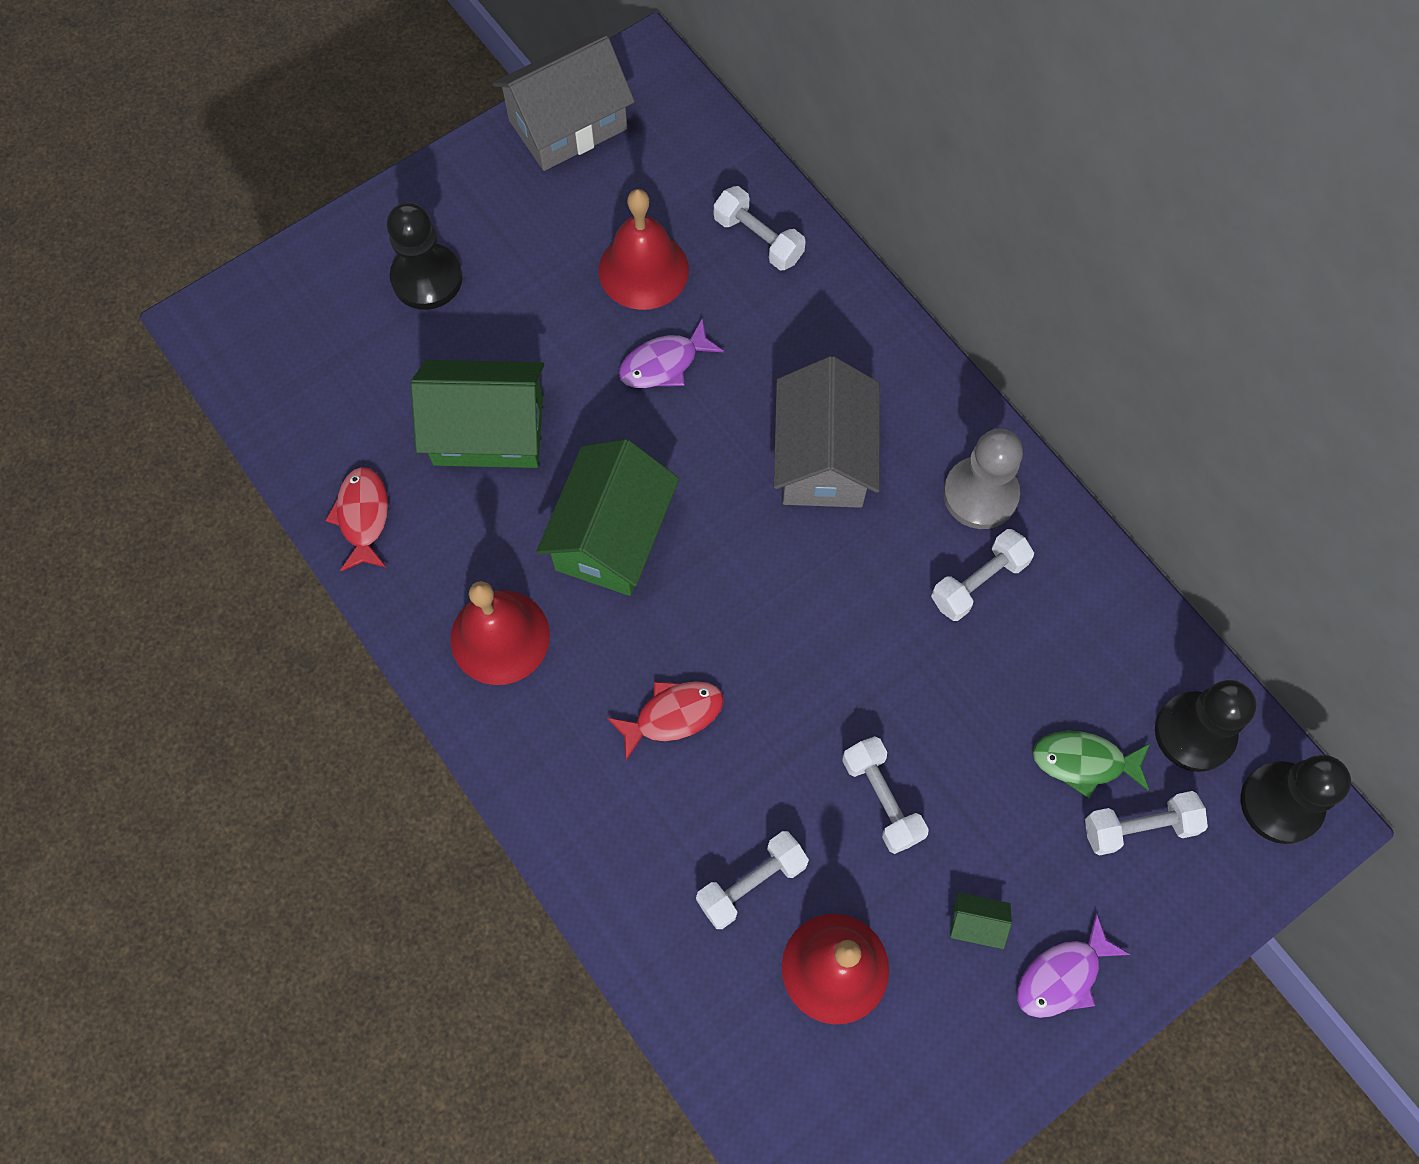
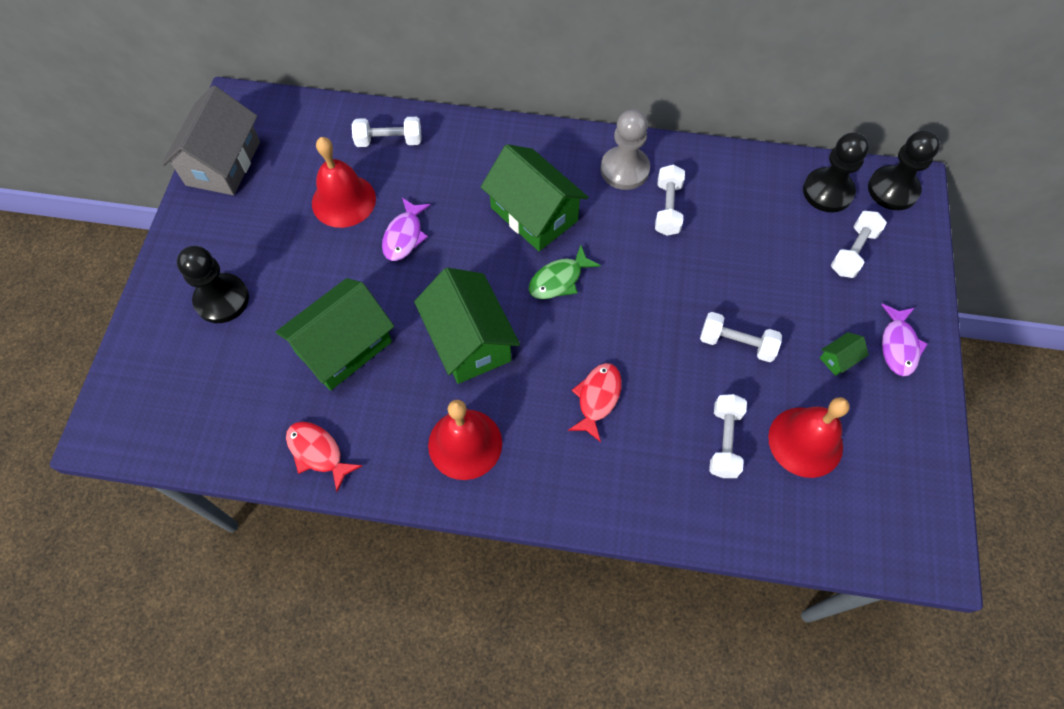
camera: 45 degrees left, 5 degrees down
grey house [774,356,880,508] -> green house [481,144,588,251]
green fish [1033,731,1150,798] -> green fish moved to [529,245,601,299]

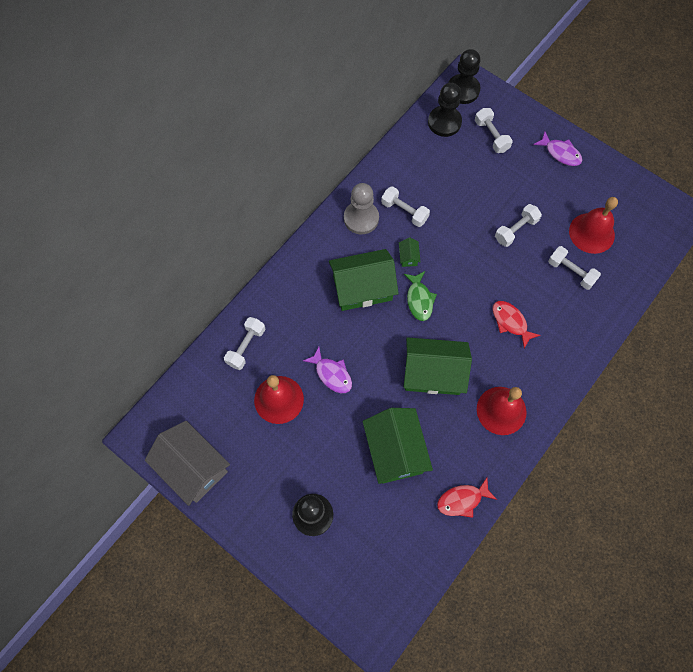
camera: 60 degrees left, 5 degrees up
green house [820,332,869,376] -> green house moved to [399,237,421,267]

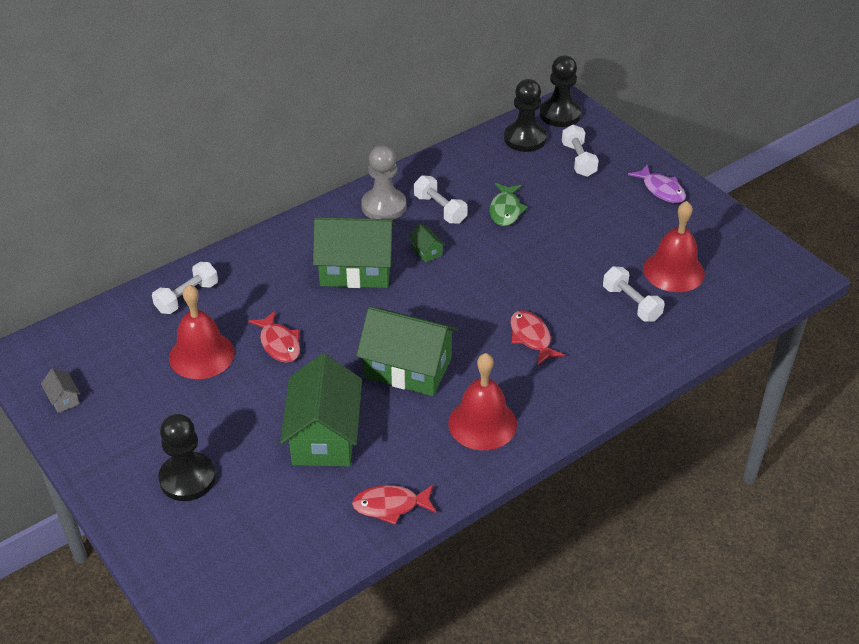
camera: 15 degrees right, 25 degrees down
grey house [145,421,230,506] -> grey house [41,368,80,413], size x0.40
purple fish [303,347,352,393] -> red fish [248,311,300,363]
green house [399,237,421,267] -> green house turned 45 degrees counterclockwise [408,223,446,263]
green fish [404,271,437,321] -> green fish moved to [490,183,528,226]
white dumbbell [495,204,542,247] -> none

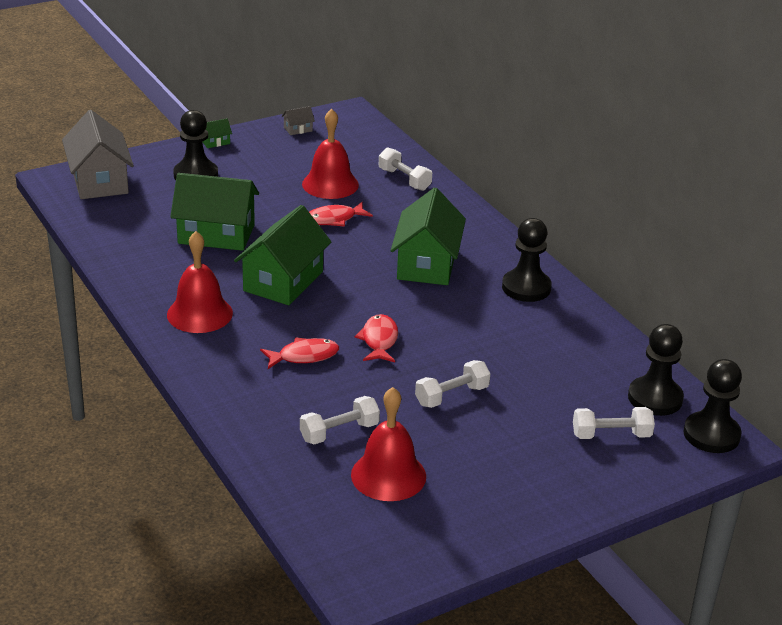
camera: 95 degrees right, 10 degrees down
red fish [352,485,436,525] -> red fish moved to [355,314,398,362]
grey pawn [361,145,406,220] -> black pawn [502,218,552,302]
green house [408,223,446,263] -> green house moved to [202,118,232,148]
white dumbbell [414,175,468,224] -> white dumbbell moved to [415,360,491,408]
green fish [490,183,528,226] -> none
purple fish [628,165,686,203] -> none
none -> grey house [62,110,134,199]

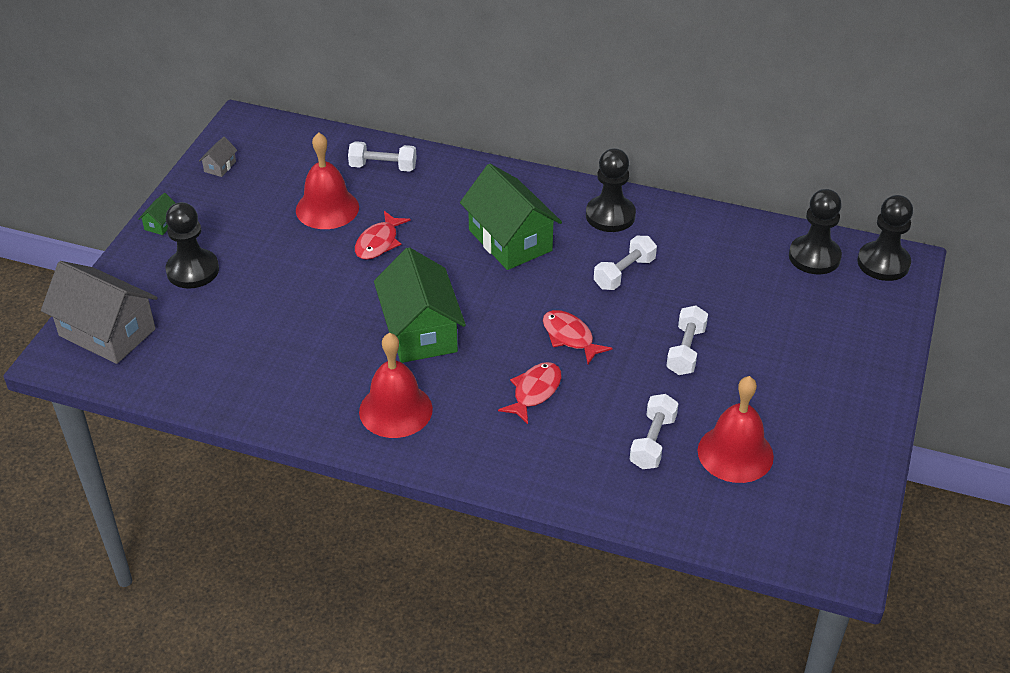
camera: 40 degrees left, 10 degrees up
green house [170,173,259,251] -> none
white dumbbell [573,407,655,439] -> white dumbbell moved to [594,236,657,290]

